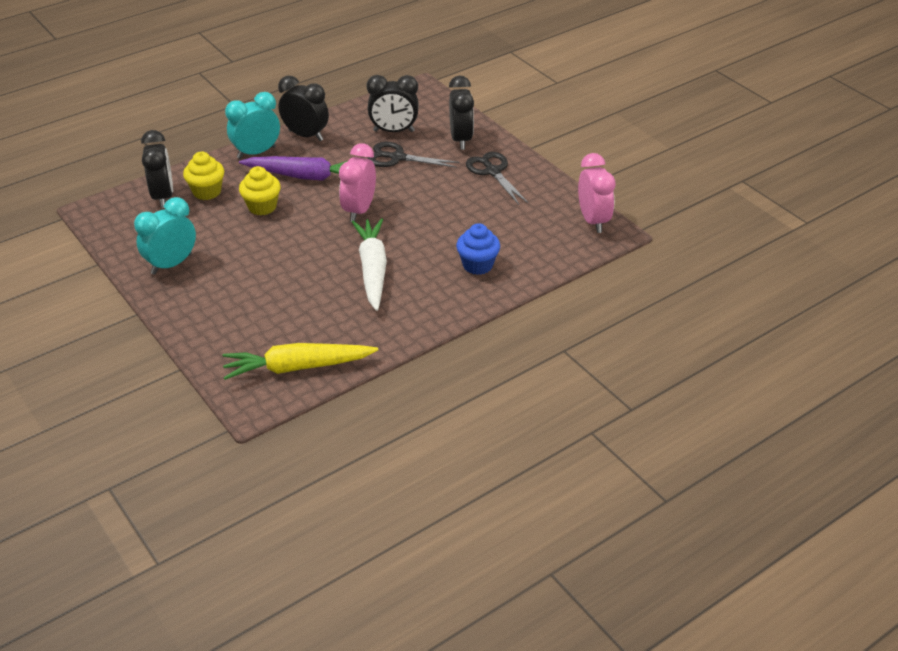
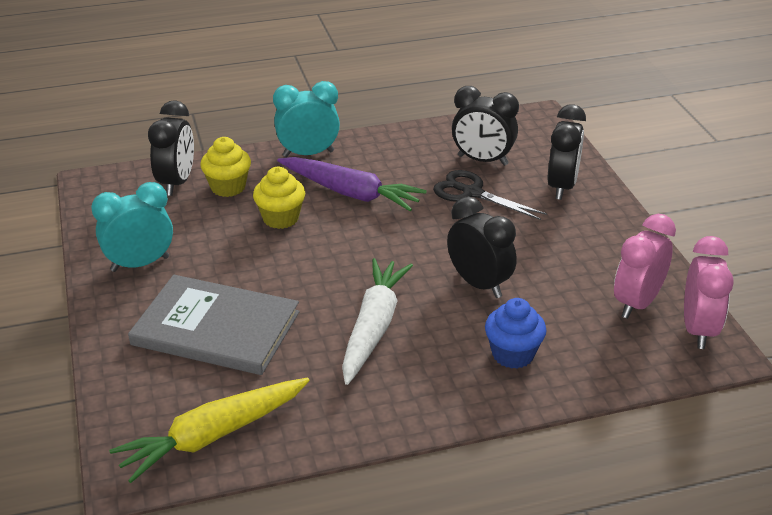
camera: 20 degrees right, 5 degrees down
yellow carrot [223,343,378,380] -> yellow carrot turned 45 degrees counterclockwise [109,378,310,483]
black clock [278,76,329,141] -> black clock moved to [447,196,517,298]
pink clock [339,143,376,222] -> pink clock moved to [614,214,676,319]
black scissors [466,152,528,205] -> none
none -> grey book [128,275,300,375]

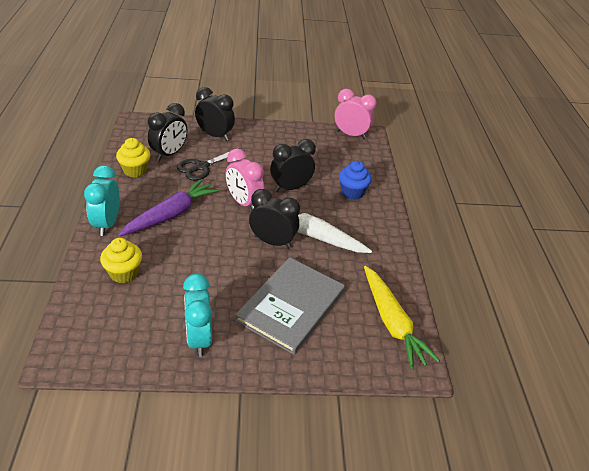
camera: 80 degrees left, 5 degrees up
black clock [148,100,194,196] -> black clock moved to [249,189,300,249]
yellow cupcake [253,167,305,229] -> yellow cupcake moved to [116,138,150,178]
pink clock [614,214,676,319] -> pink clock moved to [225,148,265,210]

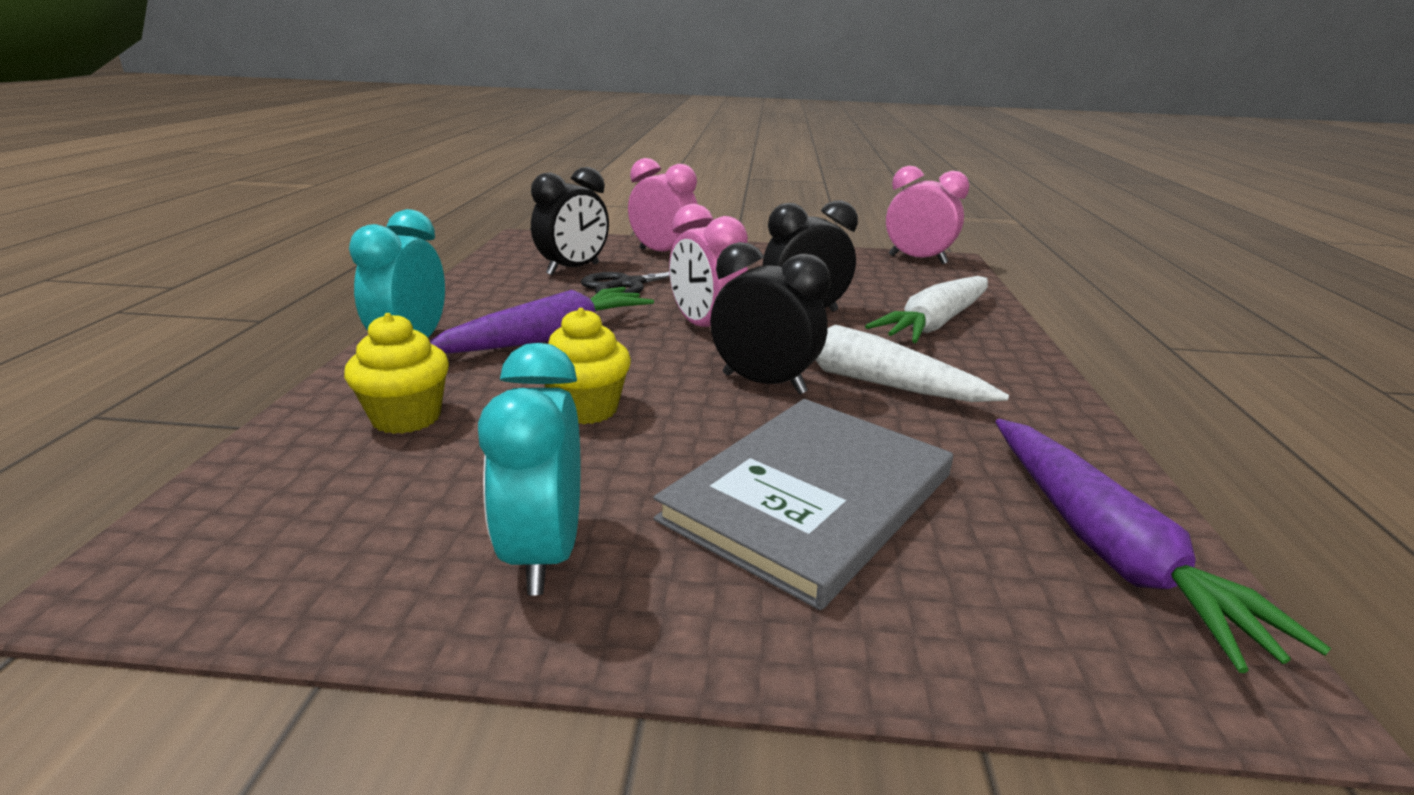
camera: 10 degrees right, 15 degrees down
yellow cupcake [116,138,150,178] -> yellow cupcake moved to [544,308,631,424]
black clock [195,87,235,141] -> pink clock [628,158,698,252]
blue cupcake [339,161,372,200] -> white carrot [865,276,988,343]
yellow carrot [364,266,440,370] -> purple carrot [996,419,1332,673]

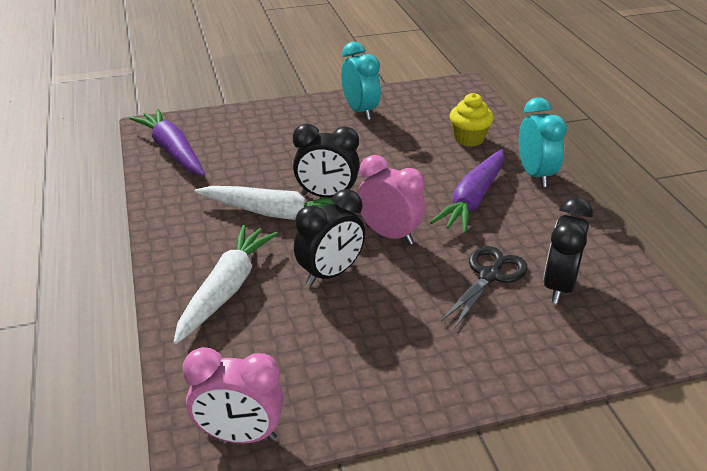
camera: 160 degrees right, 10 degrees up
yellow cupcake [544,308,631,424] -> none
pink clock [628,158,698,252] -> none
grey book [654,399,953,610] -> none

